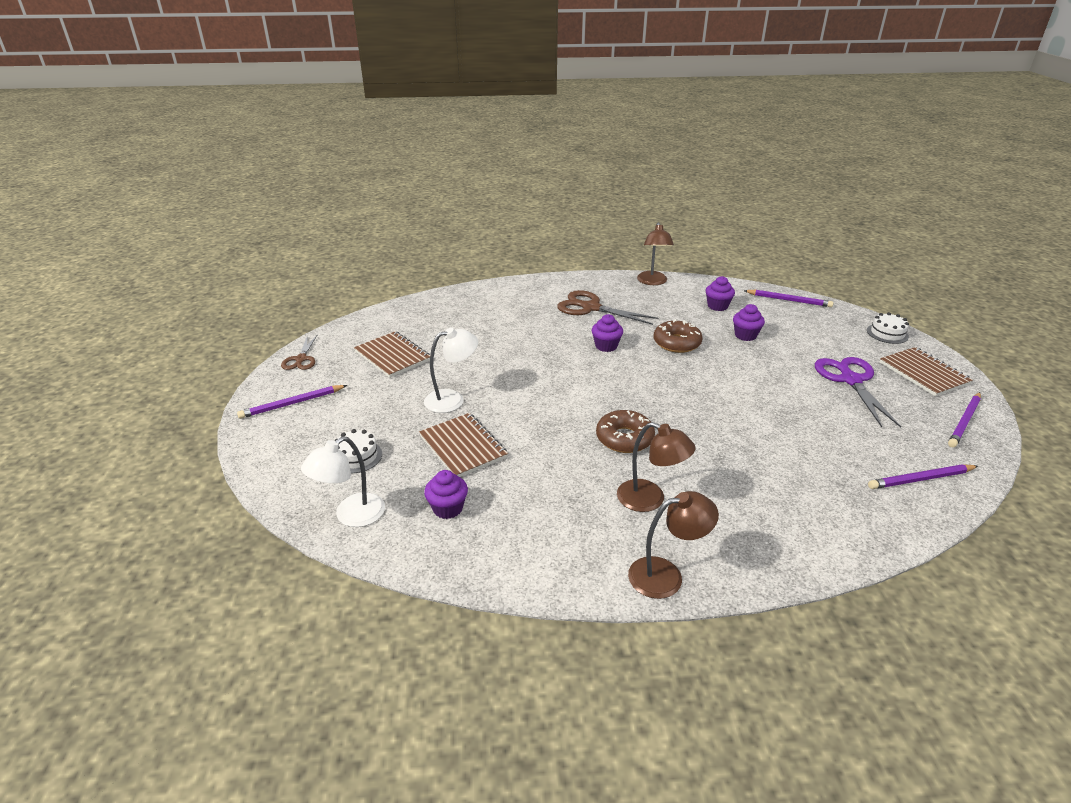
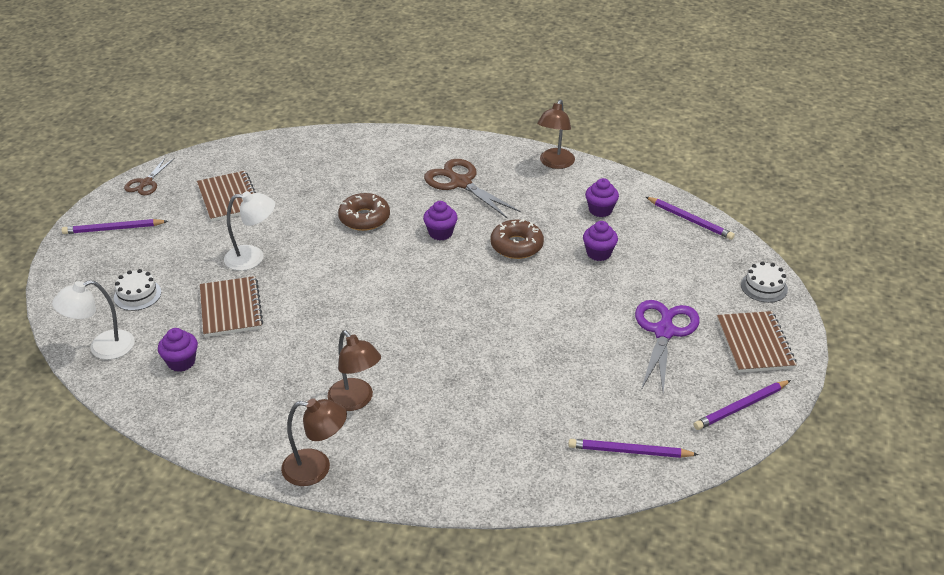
camera: 20 degrees right, 5 degrees up
brown donut [596,410,655,453] -> brown donut moved to [338,193,390,231]

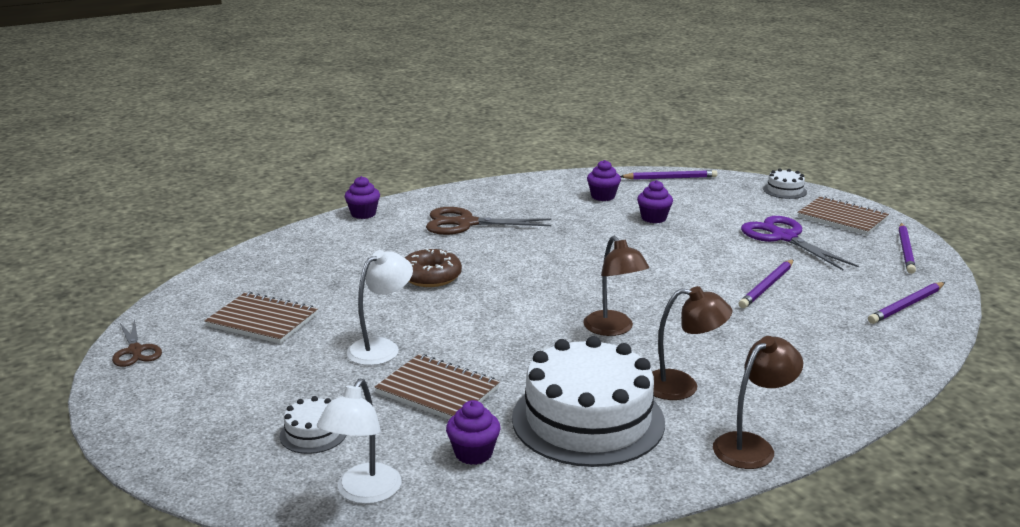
camera: 45 degrees left, 15 degrees down
purple pencil [62,219,168,234] -> purple pencil moved to [739,259,794,308]
purple cupcake [423,201,458,240] -> purple cupcake moved to [345,176,380,219]
brown donut [491,219,544,259] -> none
brown lamp [537,99,575,169] -> brown lamp moved to [583,236,649,336]
none -> white cake [512,336,665,467]

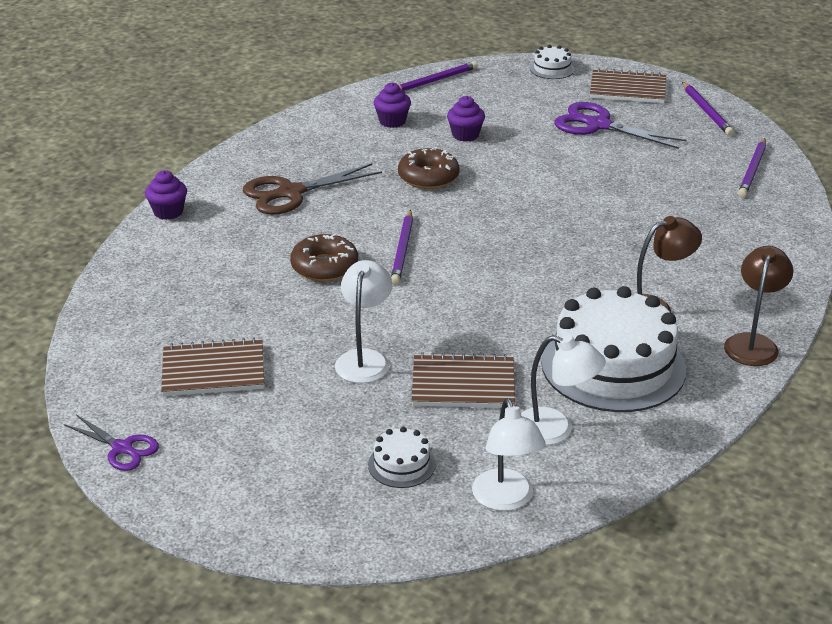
camera: 30 degrees left, 10 degrees up
brown scissors [112,318,162,367] -> purple scissors [64,415,159,471]
purple cupcake [446,400,501,465] -> white lamp [521,335,606,445]
brown lamp [583,236,649,336] -> none
purple pencil [739,259,794,308] -> purple pencil moved to [391,210,413,285]
none -> brown donut [398,147,459,189]

